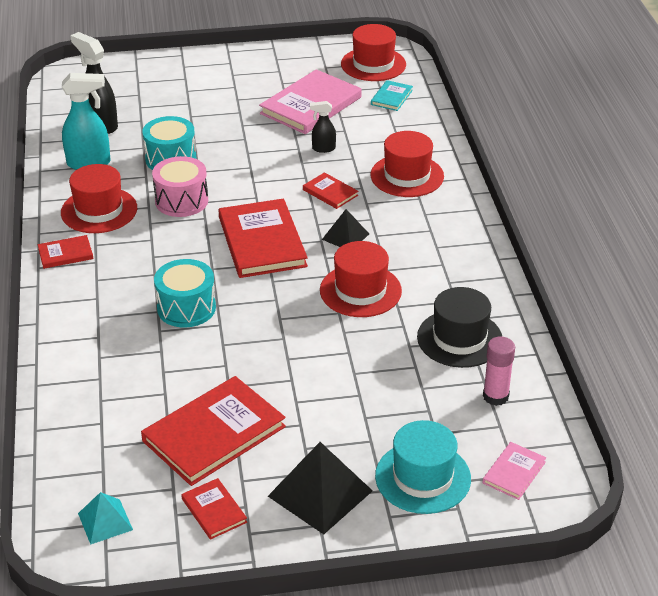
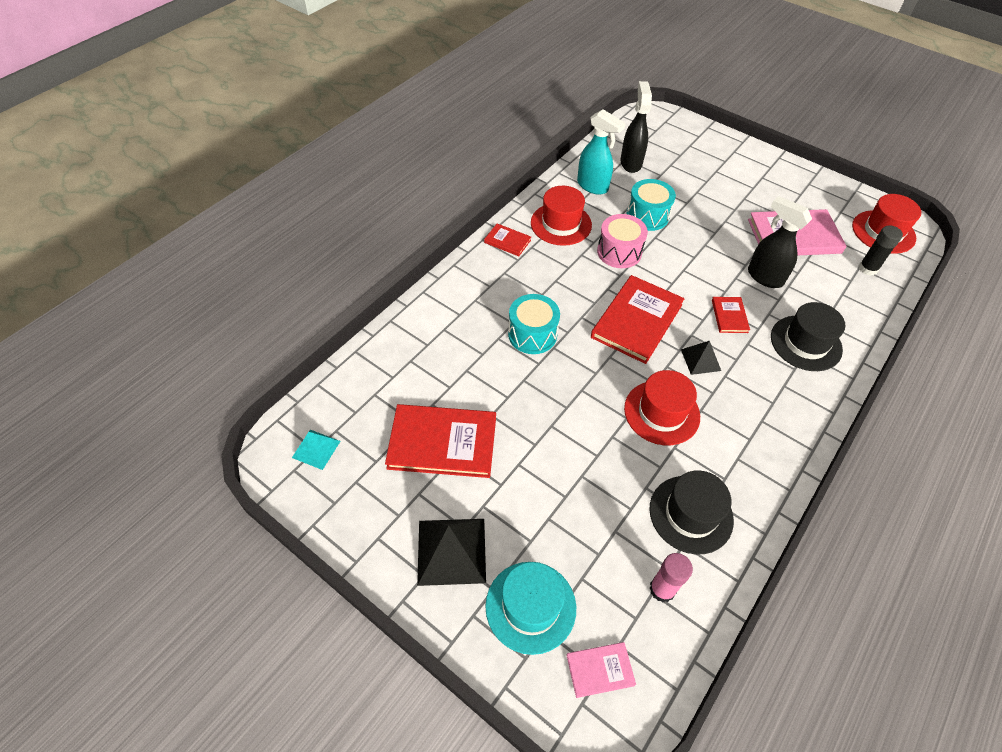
camera: 45 degrees right, 15 degrees up
red book [181,478,247,540] -> none
black spray bottle [310,101,336,153] -> black spray bottle [748,196,812,288], size x1.83
red hat [370,131,444,197] -> black hat [771,302,845,371]
turquoise book [371,80,413,111] -> black glue stick [859,225,903,276]

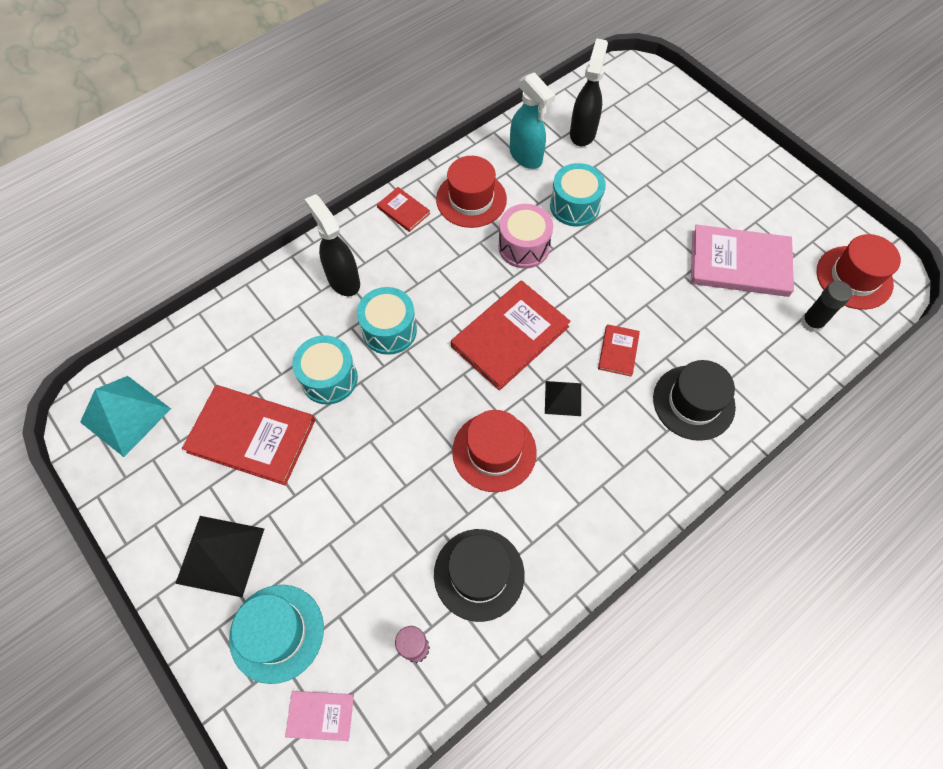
camera: 15 degrees right, 10 degrees up
turquoise pyramid [292,430,340,470] -> turquoise pyramid [80,376,171,457], size x1.74
black spray bottle [748,196,812,288] -> black spray bottle moved to [305,194,360,296]
none -> turquoise drum [292,335,358,405]

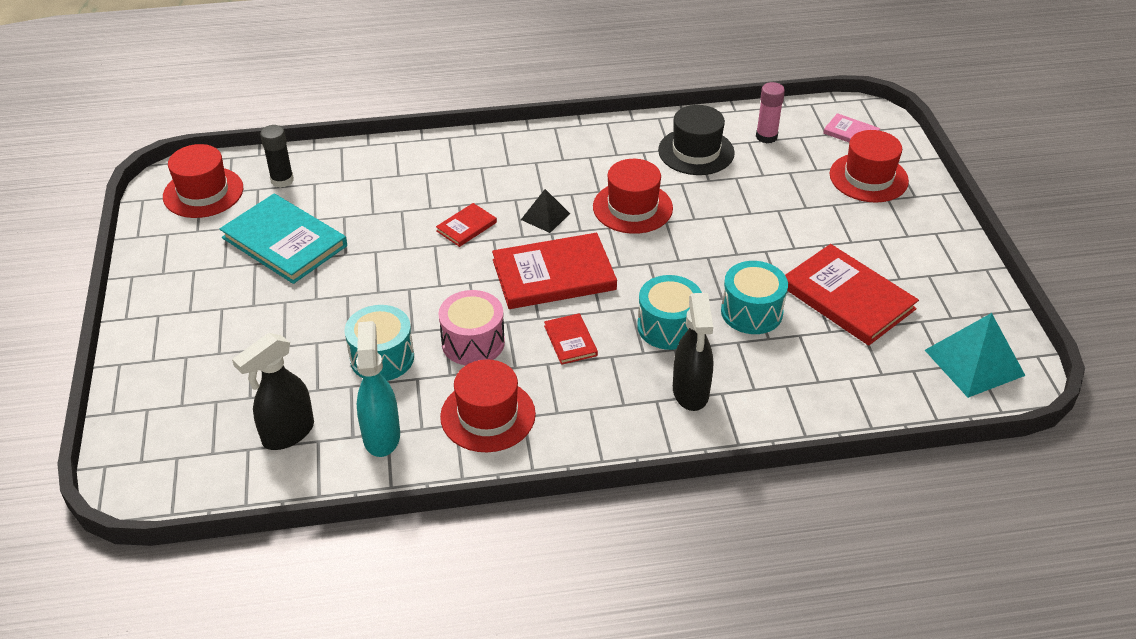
camera: 150 degrees left, 20 degrees down
black pyramid [175,516,264,597] -> none
turquoise hat [229,585,324,684] -> red hat [830,130,909,203]
red book [377,187,430,232] -> red book moved to [544,313,598,365]
black hat [653,360,736,441] -> none
pink book [691,225,794,297] -> turquoise book [220,194,347,284]

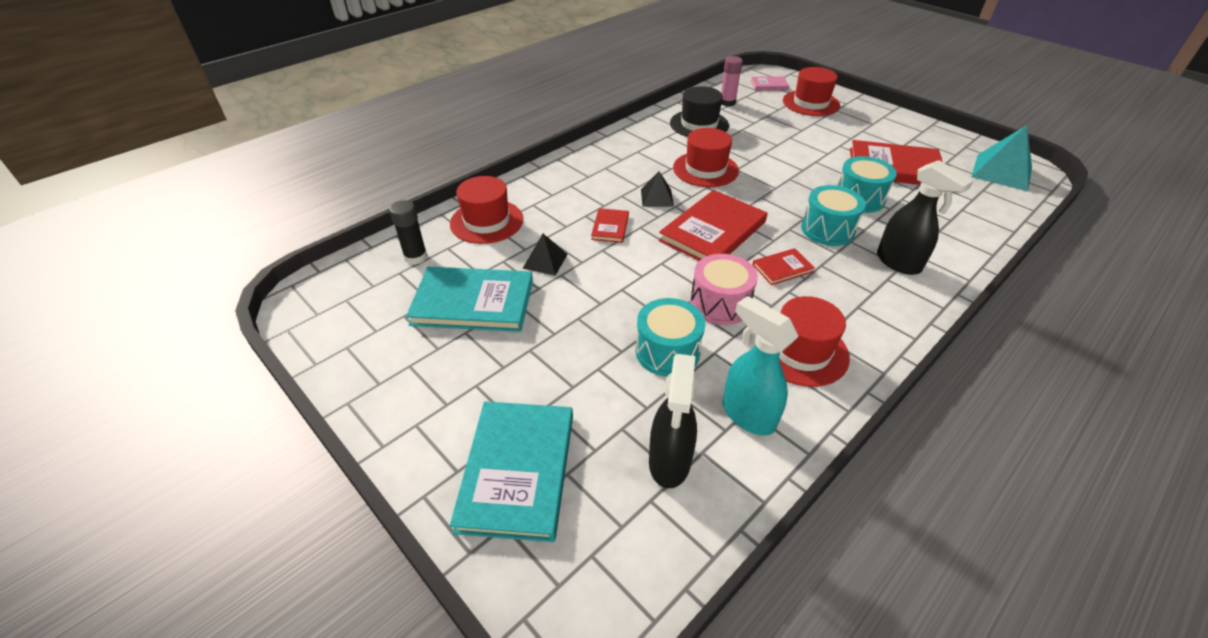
camera: 35 degrees left, 0 degrees up
red hat [163,144,243,218] -> red hat moved to [450,176,523,244]
red book [544,313,598,365] -> red book turned 60 degrees counterclockwise [752,248,815,285]
none -> turquoise book [450,401,573,542]
none -> black pyramid [522,234,568,276]

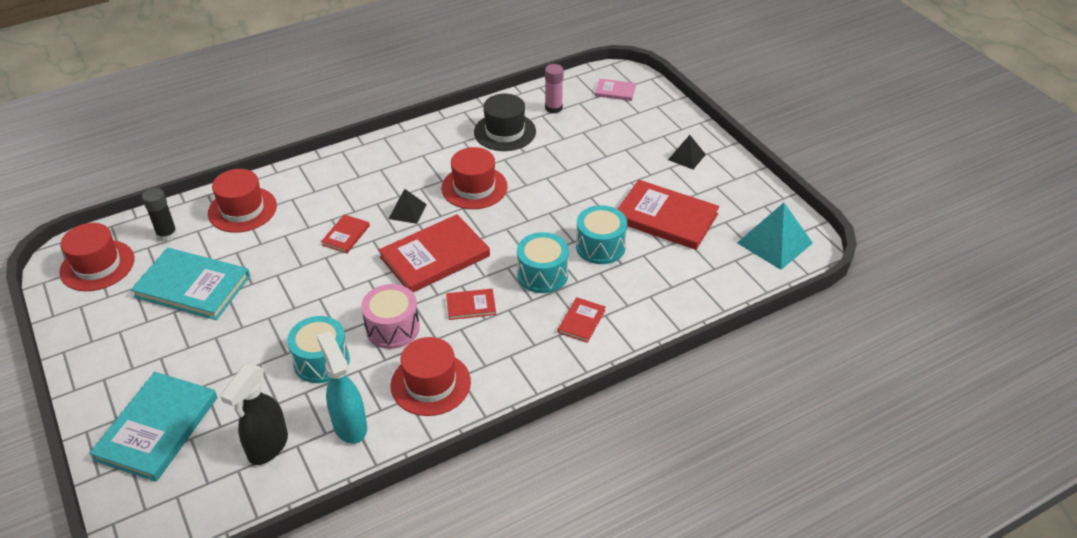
camera: 15 degrees right, 0 degrees up
black pyramid [522,234,568,276] -> black pyramid moved to [668,135,706,169]
red hat [783,67,840,116] -> red hat moved to [59,223,134,291]
black spray bottle [877,160,974,275] -> red book [558,297,606,343]

